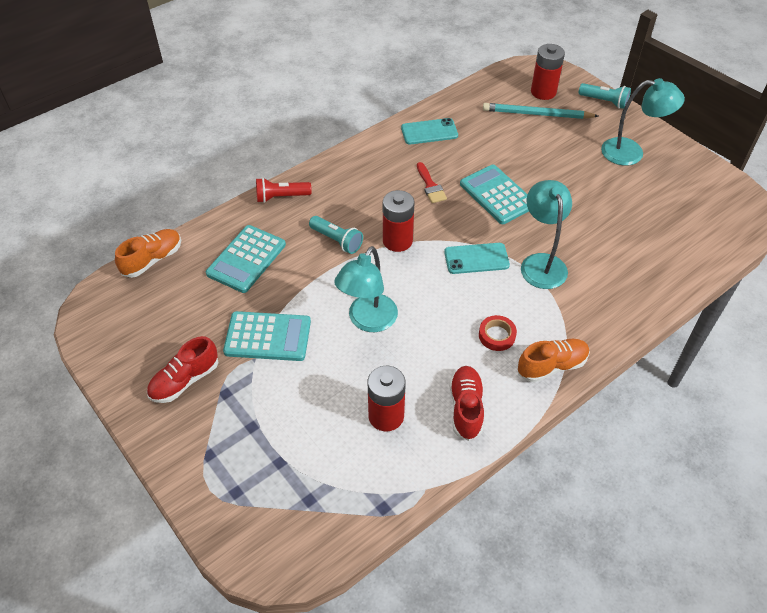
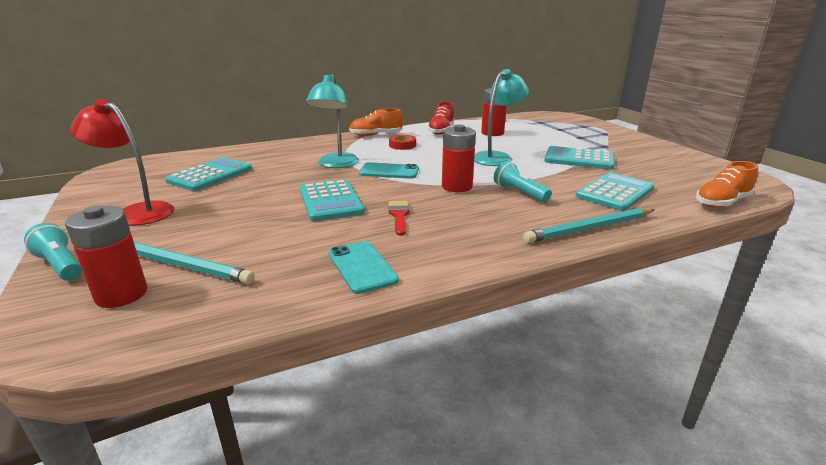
camera: 165 degrees left, 25 degrees down
red shoe [147,336,219,403] -> none
red flashlight [256,178,312,203] -> turquoise pencil [523,208,655,243]
turquoise phone [401,118,458,145] -> turquoise phone turned 60 degrees clockwise [328,241,399,294]
turquoise lamp [601,78,685,166] -> red lamp [70,99,175,225]
none -> turquoise calculator [165,157,252,191]

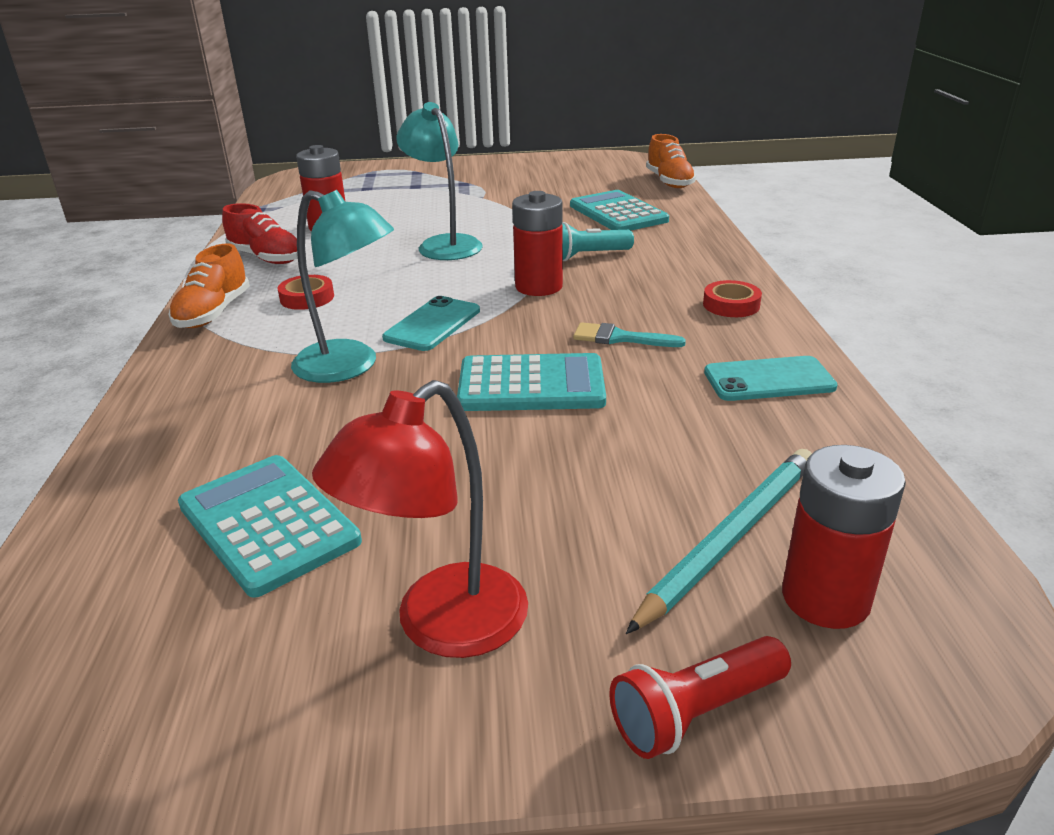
camera: 70 degrees left, 5 degrees up
turquoise flashlight [24,223,82,281] -> red flashlight [609,636,791,759]
red brush [388,201,410,236] -> turquoise brush [573,322,686,347]
turquoise pencil [523,208,655,243] -> none
turquoise calculator [545,146,615,170] -> none
none -> red tape [703,280,762,317]

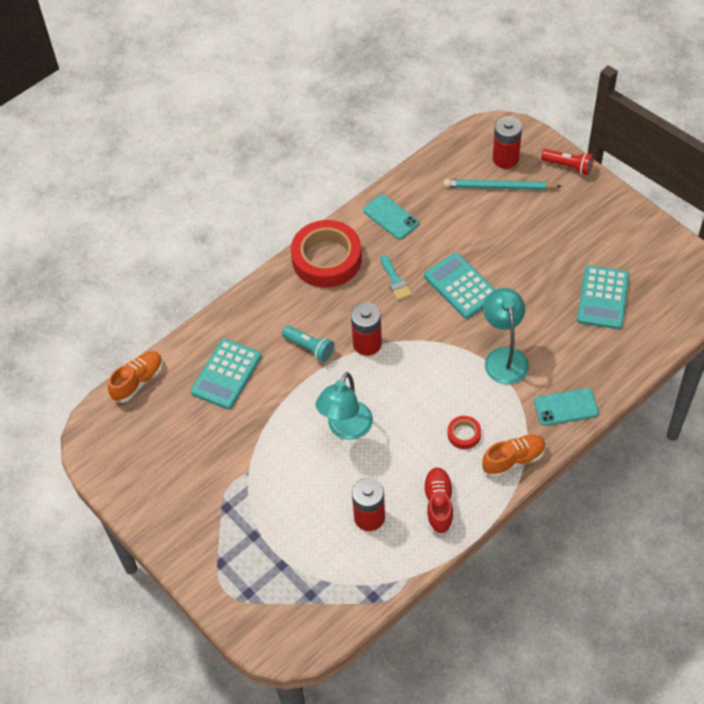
camera: 125 degrees left, 25 degrees up
red lamp [312,380,528,658] -> none
turquoise phone [382,296,480,351] -> turquoise phone moved to [534,388,599,426]
red tape [703,280,762,317] -> red tape [291,220,362,288], size x2.29

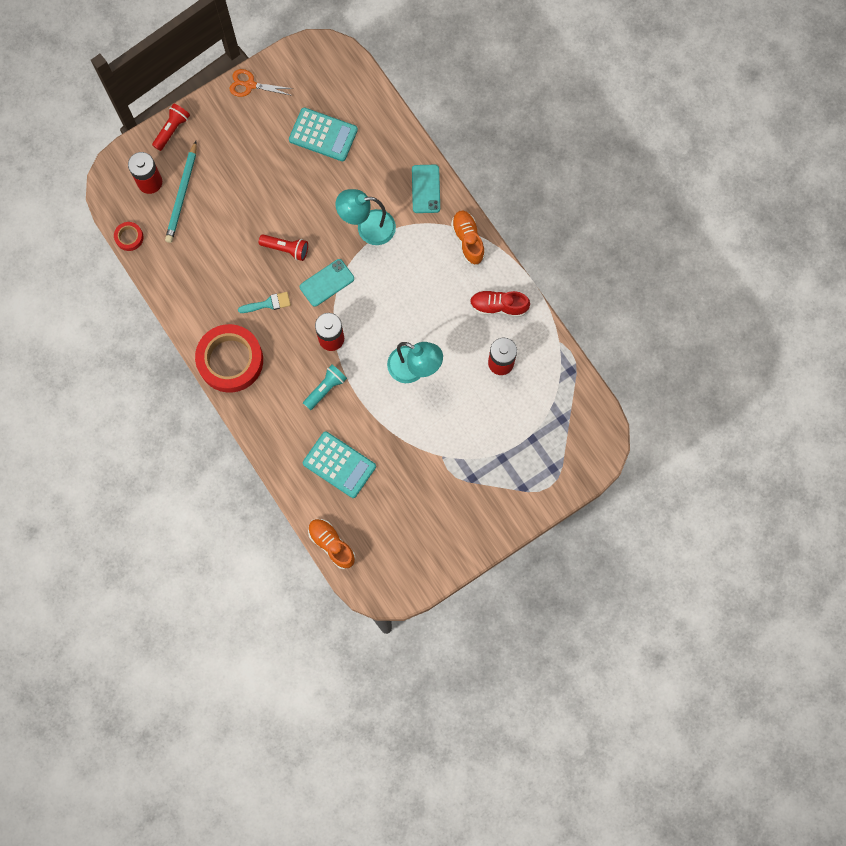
camera: 85 degrees left, 20 degrees up
turquoise phone [363,194,419,239] -> turquoise phone moved to [300,259,354,307]
turquoise calculator [424,253,495,318] -> red flashlight [259,234,308,261]
red tape [448,416,481,449] -> red tape moved to [114,222,143,251]
none -> orange scissors [229,69,294,97]

